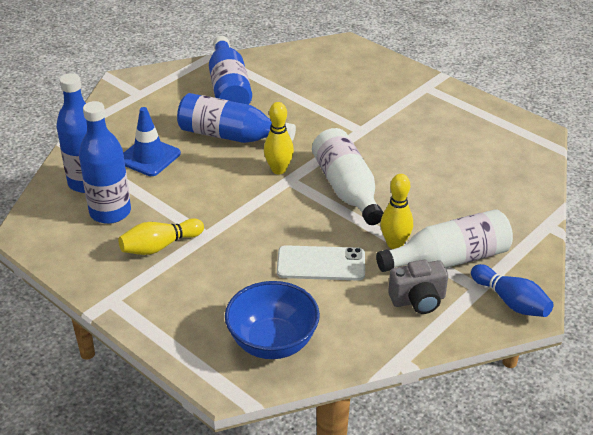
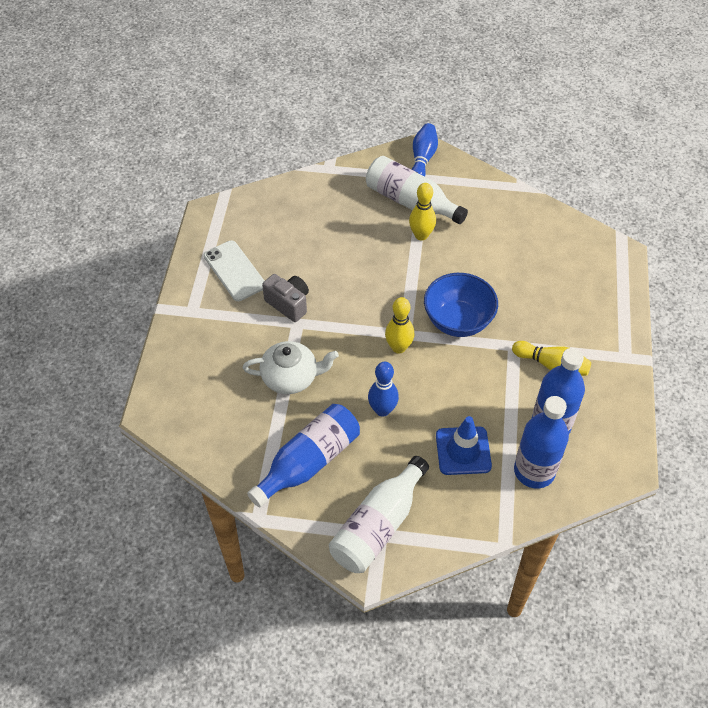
camera: 125 degrees left, 15 degrees up
blue bottle [177,93,296,143] -> blue bowling pin [368,362,399,417]
blue bowl [225,281,320,359] -> blue bowl moved to [424,273,498,337]
white phone [277,245,365,280] -> white phone moved to [204,240,264,301]
white bottle [312,128,384,225] -> white bottle moved to [329,456,429,573]
grey camera [388,260,448,314] -> grey camera moved to [262,274,309,322]
none -> white teapot [243,341,339,394]

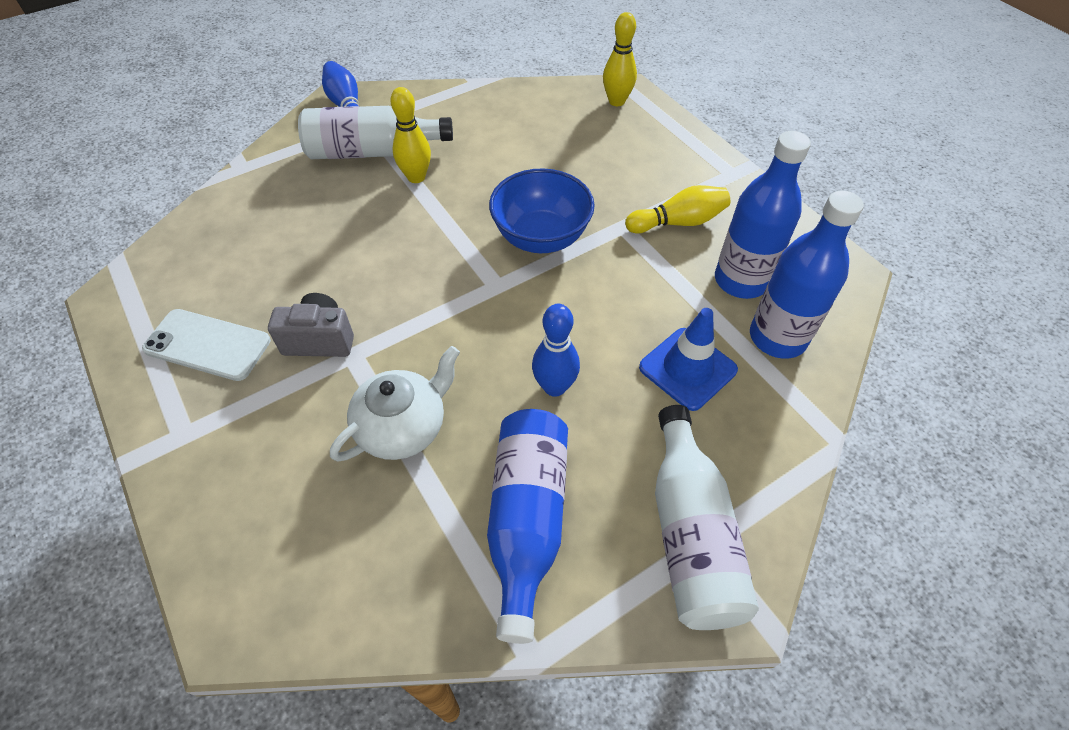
camera: 40 degrees left, 0 degrees up
yellow bowling pin [385,297,414,354] -> yellow bowling pin moved to [603,12,637,106]

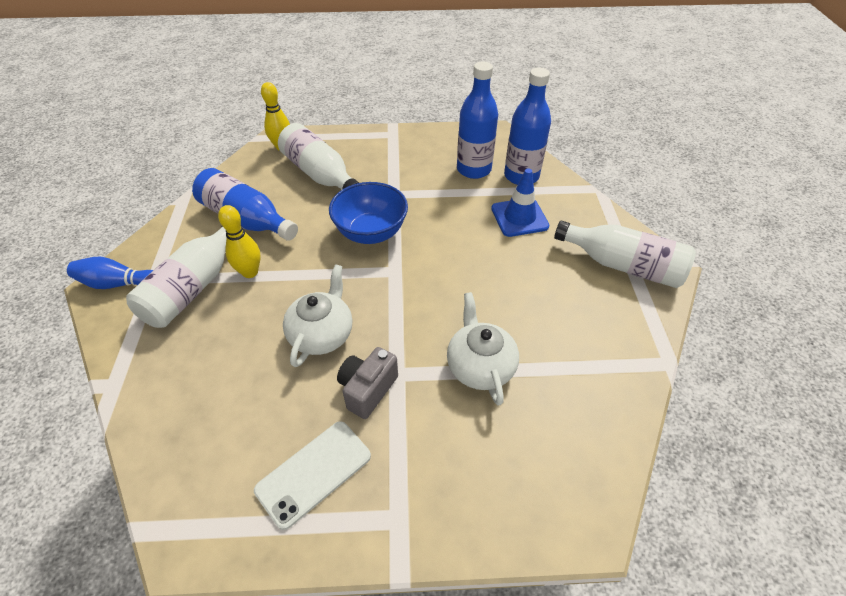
camera: 60 degrees left, 5 degrees down
blue bottle [487,409,568,644] -> blue bottle moved to [192,168,298,241]
blue bowling pin [532,304,580,397] -> none
yellow bowling pin [625,185,730,233] -> none
none -> white bottle [278,123,359,189]
none -> white teapot [283,264,352,367]

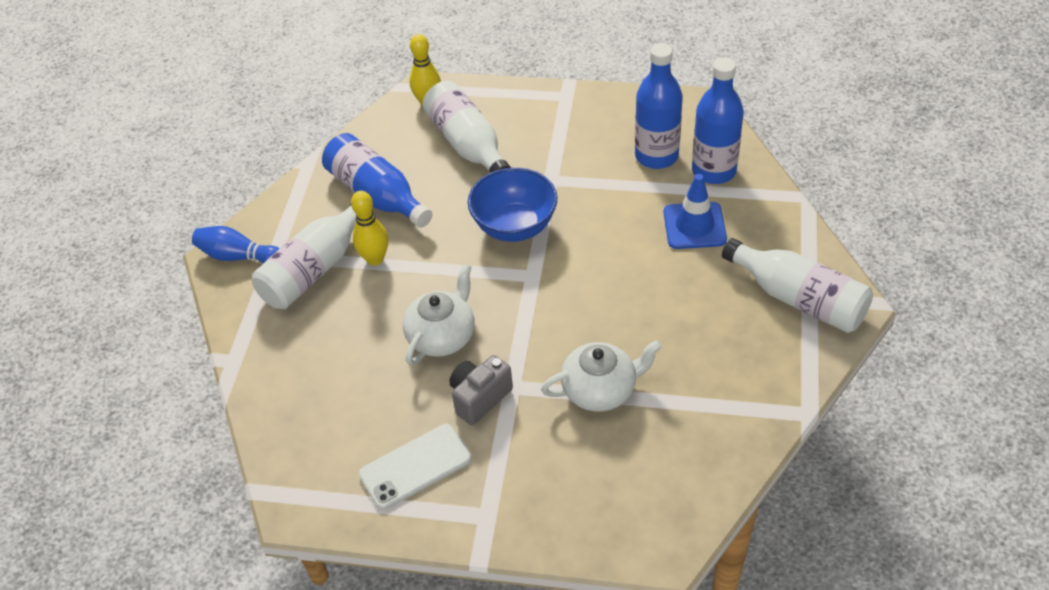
camera: 15 degrees right, 0 degrees up
white teapot [447,292,519,406] -> white teapot turned 75 degrees clockwise [541,340,662,411]

